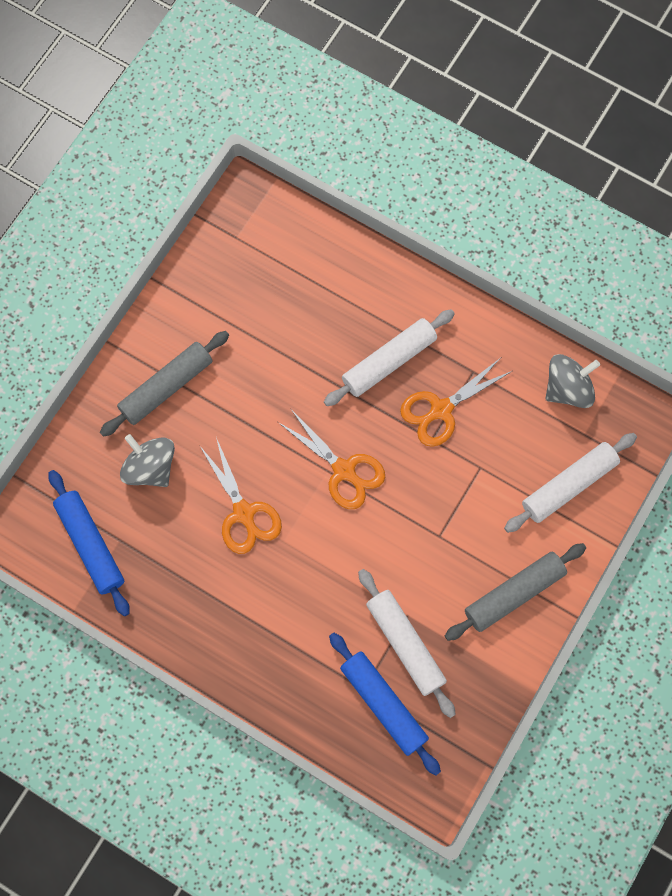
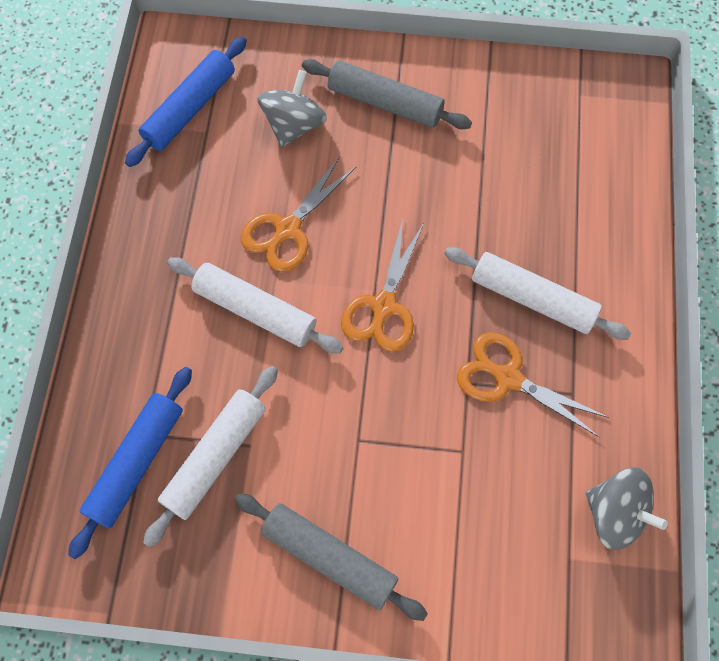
camera: 65 degrees right, 5 degrees down
white rolling pin [504,433,637,533] -> white rolling pin moved to [167,257,343,353]

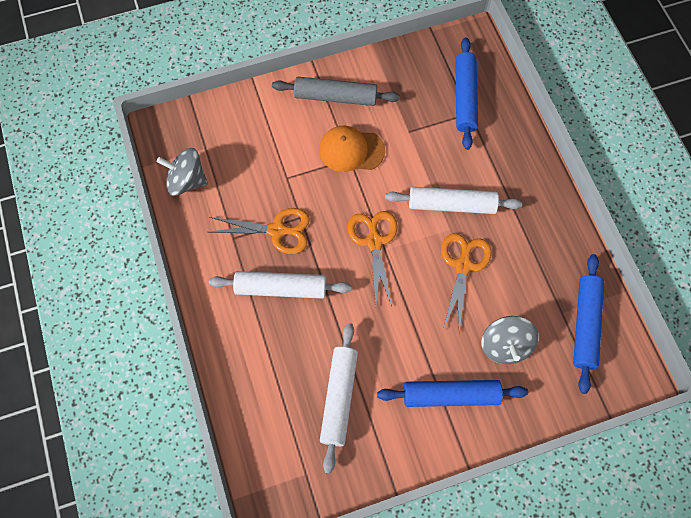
camera: 155 degrees right, 0 degrees up
white rolling pin [143,366,278,547] -> white rolling pin moved to [320,323,358,474]
grey rolling pin [302,59,472,129] -> blue rolling pin [377,380,528,407]
none -> orange cap [319,126,385,172]

